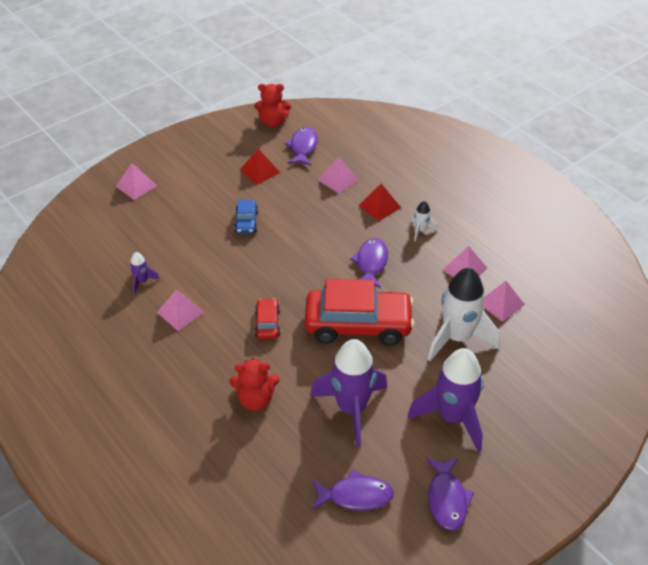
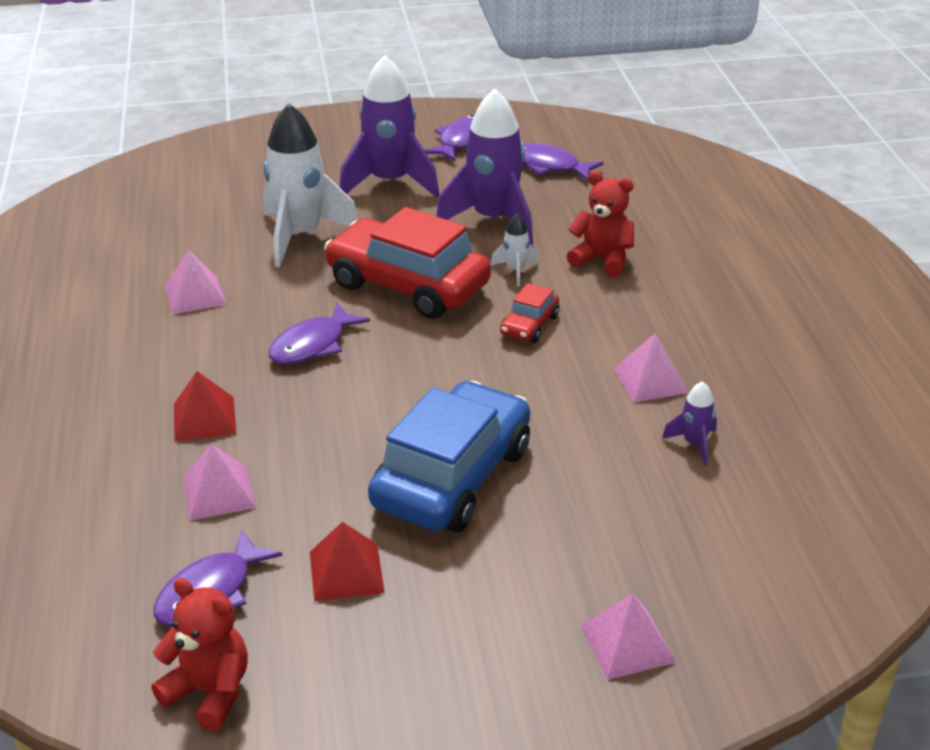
camera: 150 degrees left, 10 degrees down
blue car [234,200,258,234] -> blue car [368,381,530,532], size x2.21
white rocket [410,201,438,241] -> white rocket moved to [491,214,539,286]
pink pyramid [484,281,525,322] -> none

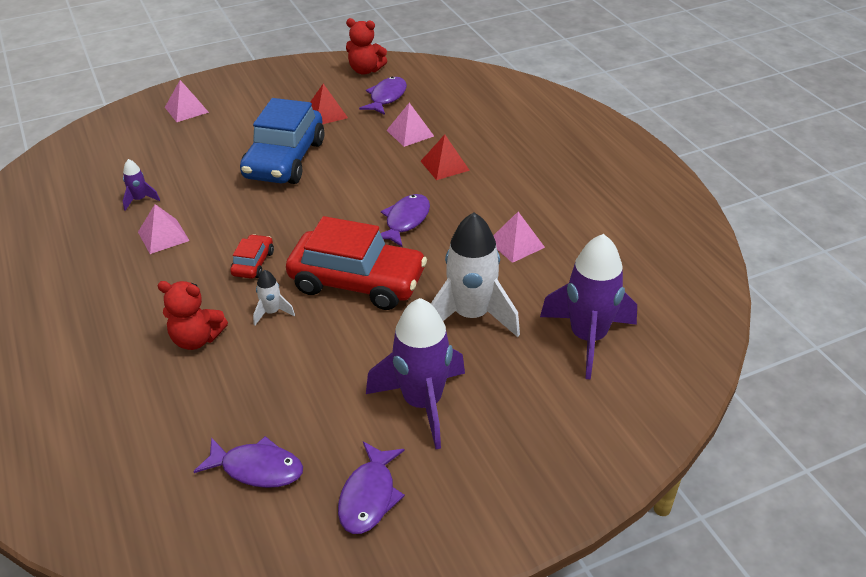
camera: 165 degrees right, 5 degrees up
purple rocket [436,89,533,245] -> purple rocket moved to [540,234,637,379]

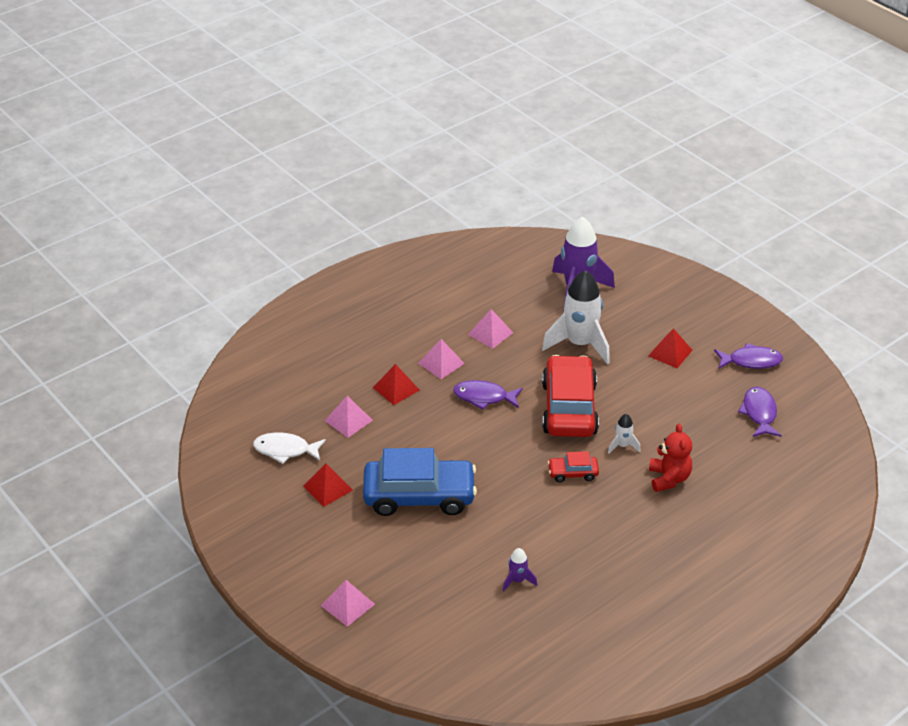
camera: 105 degrees left, 0 degrees up
pink pyramid [138,204,190,254] -> pink pyramid moved to [418,339,465,379]
red teddy bear [346,18,387,75] -> none
purple fish [359,77,407,115] -> white fish [253,432,326,464]
purple rocket [366,298,465,449] -> red pyramid [648,328,693,368]

